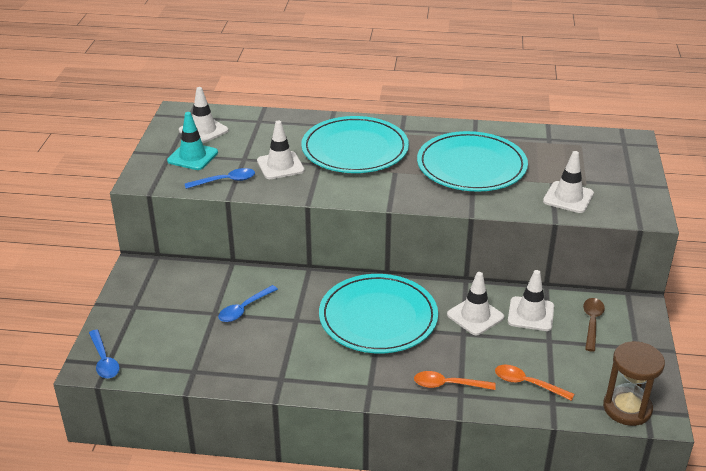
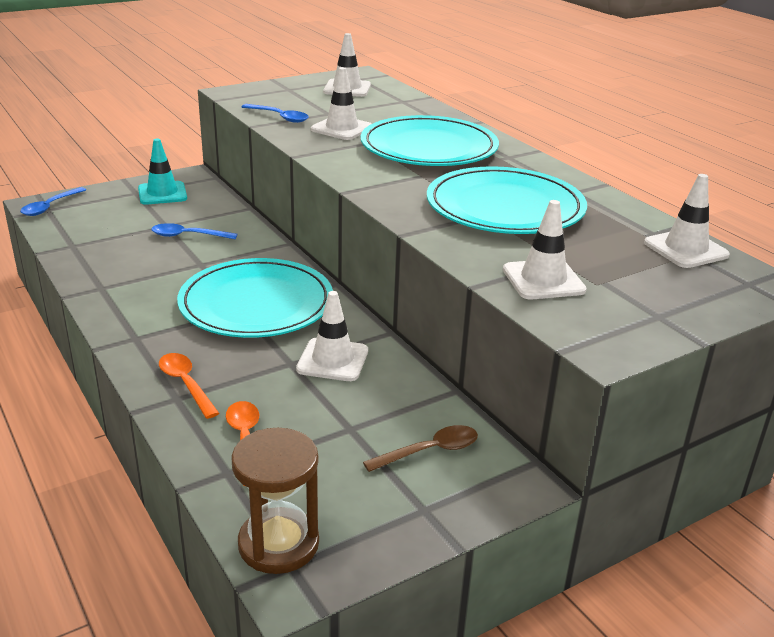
camera: 50 degrees right, 5 degrees down
turquoise traffic cone [167,112,218,170] -> turquoise traffic cone moved to [138,139,187,205]
white traffic cone [508,270,554,331] -> white traffic cone moved to [644,174,730,268]

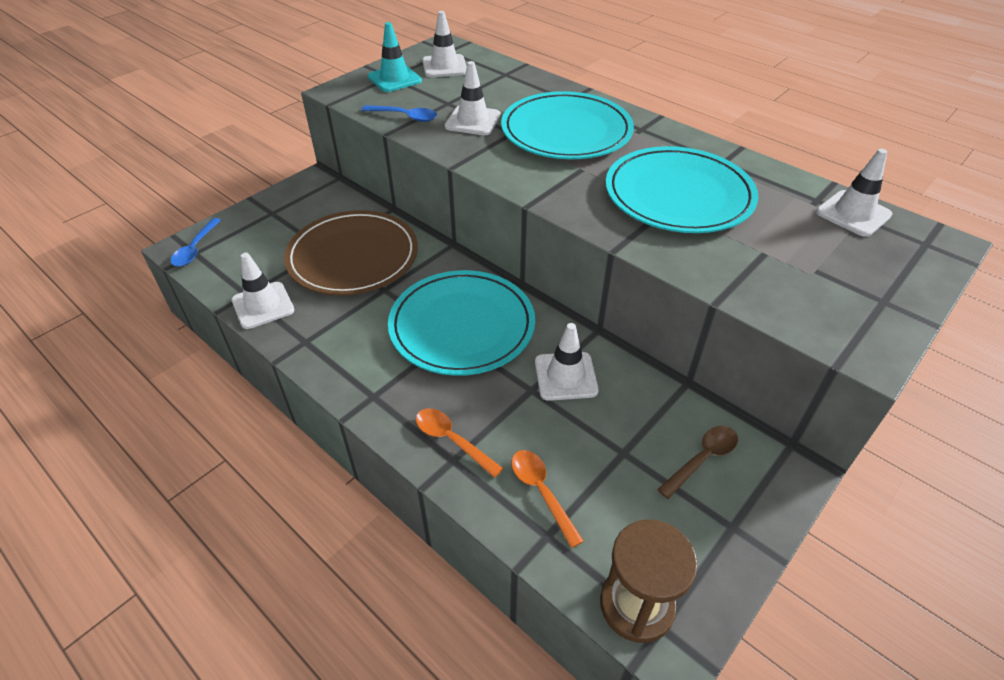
camera: 15 degrees left, 15 degrees up
turquoise traffic cone [138,139,187,205] -> turquoise traffic cone moved to [368,22,422,92]
blue spoon [151,223,237,239] -> brown plate [284,210,418,295]
white traffic cone [503,200,587,299] -> white traffic cone moved to [232,253,294,329]

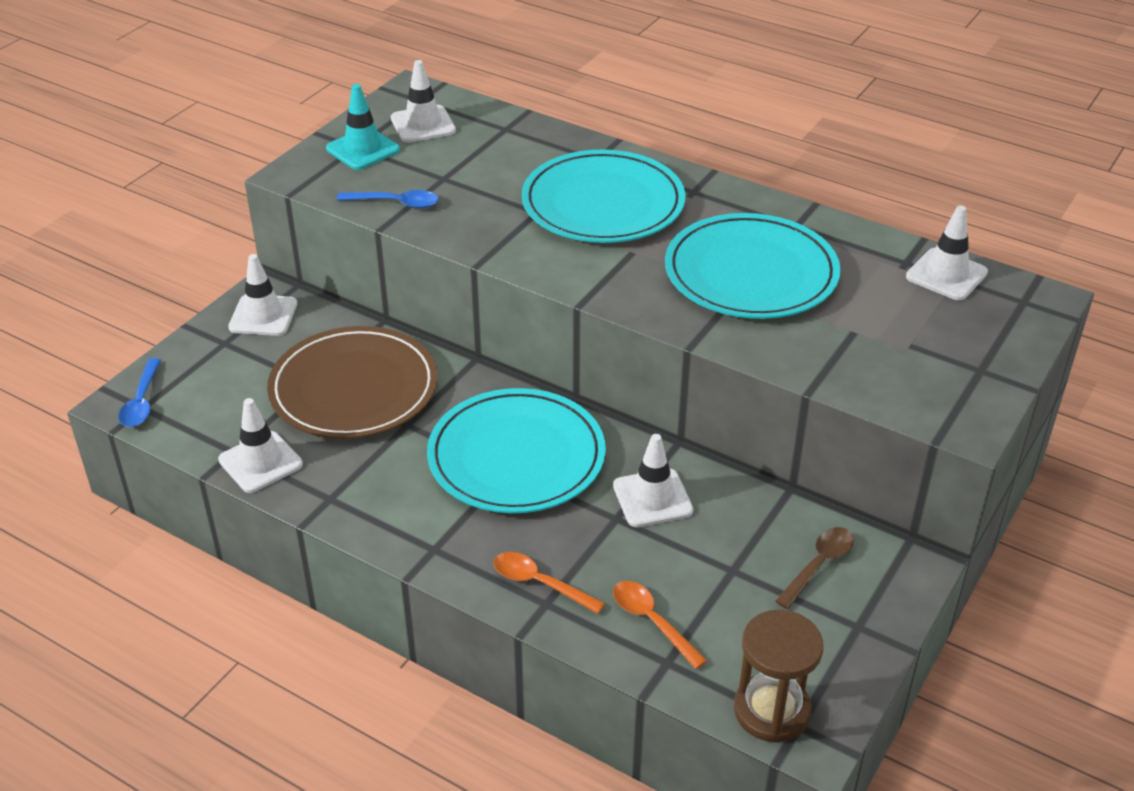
camera: 10 degrees left, 5 degrees down
white traffic cone [445,61,501,135] -> white traffic cone moved to [228,254,297,336]

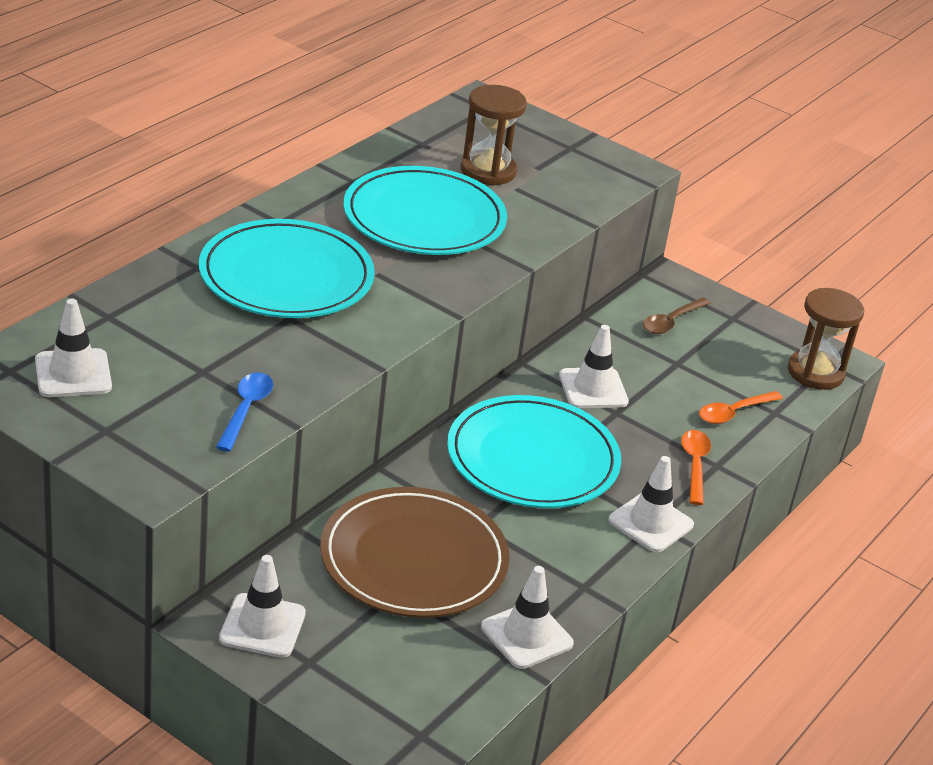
camera: 90 degrees left, 5 degrees down
blue spoon [118,358,161,427] -> none
turquoise traffic cone [326,84,400,170] -> none
orange spoon [494,552,605,614] -> orange spoon turned 150 degrees clockwise [681,430,711,505]
brown spoon [775,527,854,609] -> brown spoon turned 90 degrees counterclockwise [643,297,711,334]
white traffic cone [906,206,988,300] -> white traffic cone moved to [608,456,694,552]
none -> brown hourglass [460,85,527,186]

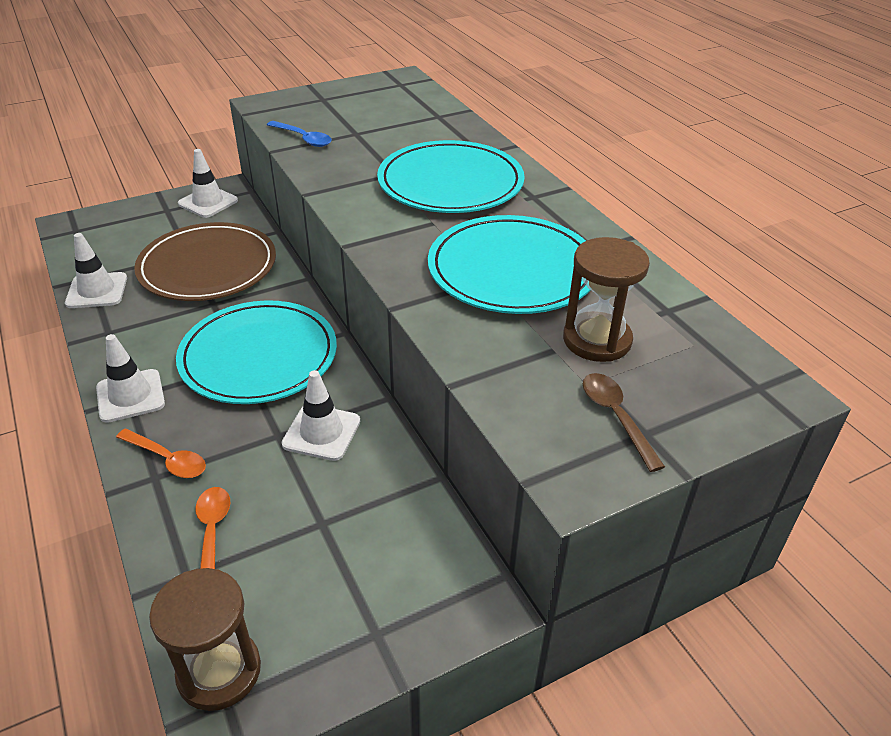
camera: 120 degrees right, 5 degrees up
white traffic cone [35,299,112,397] -> none
brown spoon [643,297,711,334] -> brown spoon moved to [583,373,665,472]

